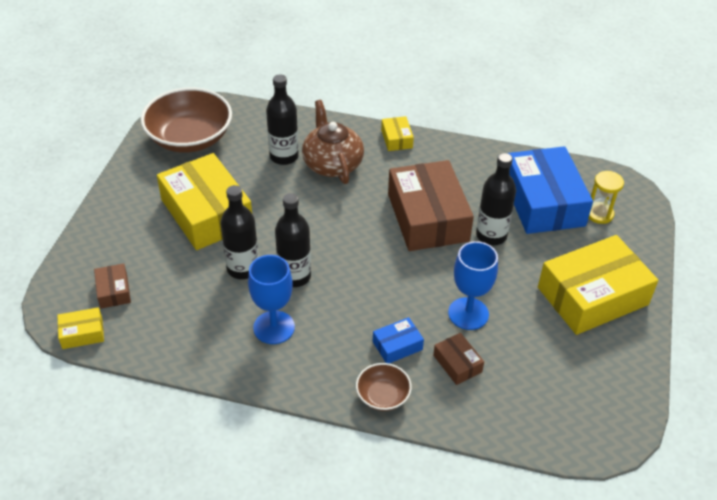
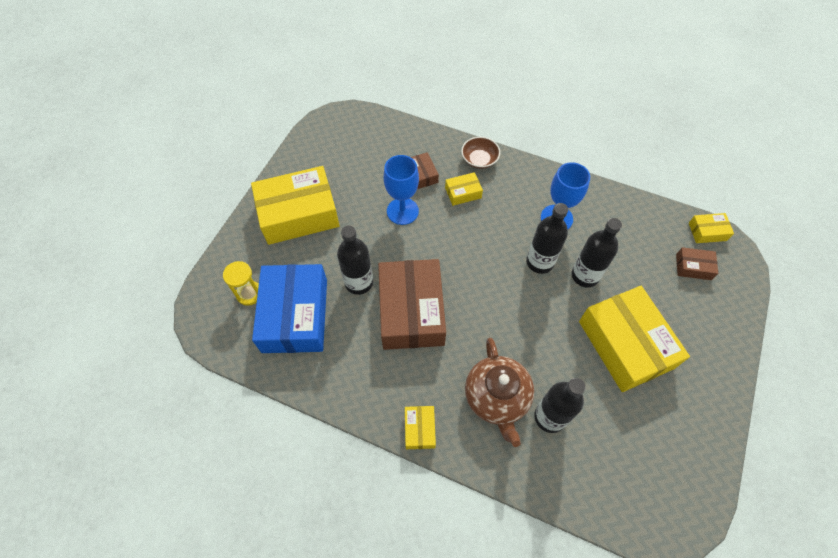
camera: 170 degrees left, 15 degrees up
brown box [94,263,131,309] -> brown box turned 75 degrees counterclockwise [676,247,718,280]
brown bowl [141,88,232,153] -> none
blue box [373,317,424,363] -> yellow box [445,172,483,206]

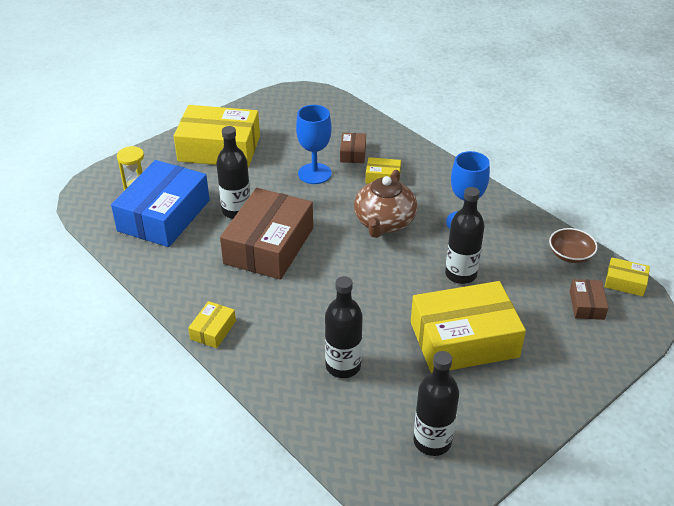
camera: 25 degrees right, 20 degrees down
brown bowl [461,137,500,169] -> brown bowl moved to [549,228,598,263]
brown teapot [465,338,534,447] -> brown teapot moved to [354,170,418,238]
black bottle [526,203,568,274] -> black bottle moved to [414,351,459,456]
yellow box [579,286,690,392] -> yellow box turned 75 degrees clockwise [411,281,526,373]
brown box [676,247,718,280] -> brown box turned 60 degrees clockwise [570,279,608,320]

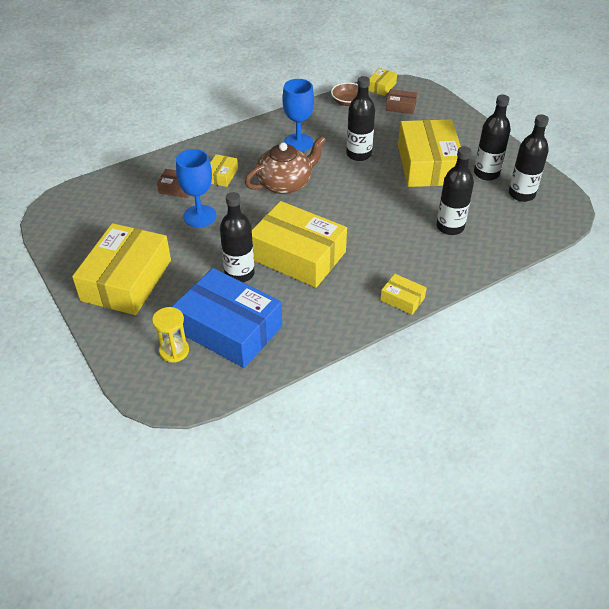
camera: 80 degrees left, 5 degrees up
brown box [220,188,313,280] -> yellow box [252,201,347,288]
brown teapot [354,170,418,238] -> brown teapot turned 60 degrees counterclockwise [245,136,326,194]
none -> black bottle [474,95,511,181]

